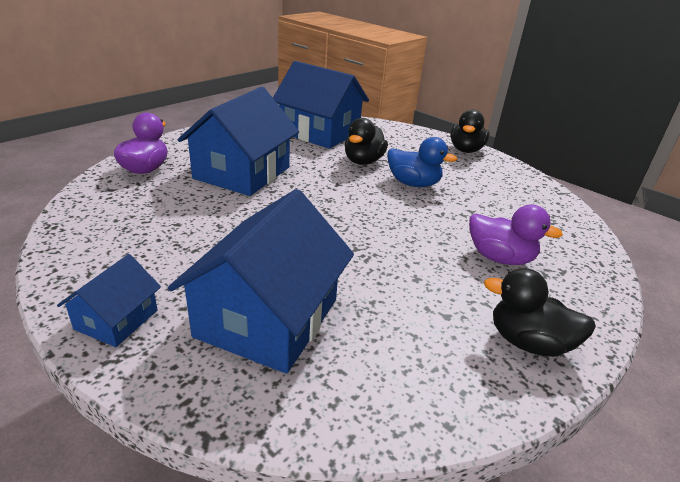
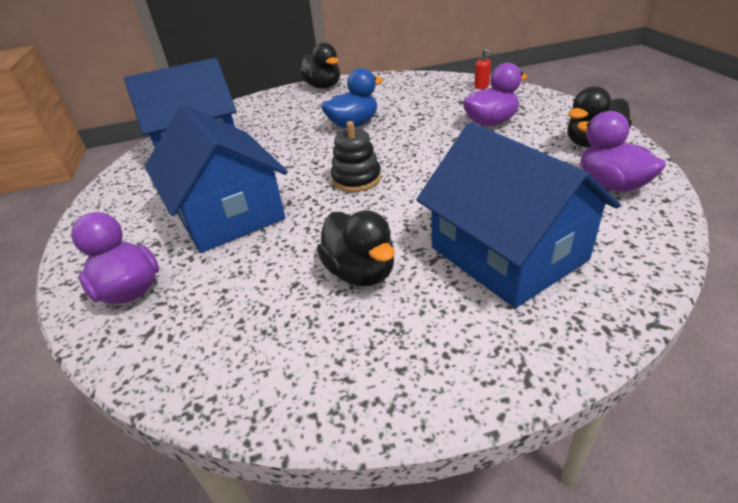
camera: 50 degrees left, 5 degrees up
blue house [57,254,161,347] -> none
black duck [345,118,388,165] -> black duck moved to [317,210,395,287]
none -> black stacking toy [331,121,381,192]
none -> red soap dispenser [474,49,492,89]
none -> purple duck [577,111,666,192]

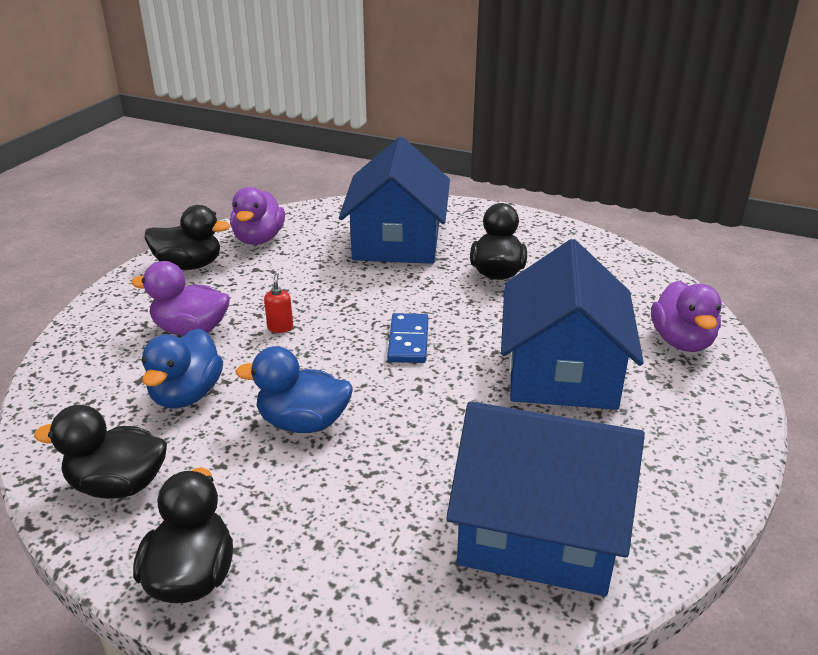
camera: 145 degrees left, 5 degrees down
black stacking toy [331,121,381,192] -> blue domino [387,313,428,363]
red soap dispenser [474,49,492,89] -> red soap dispenser moved to [264,273,293,333]
none -> black duck [34,405,167,499]
none -> blue duck [141,328,223,408]

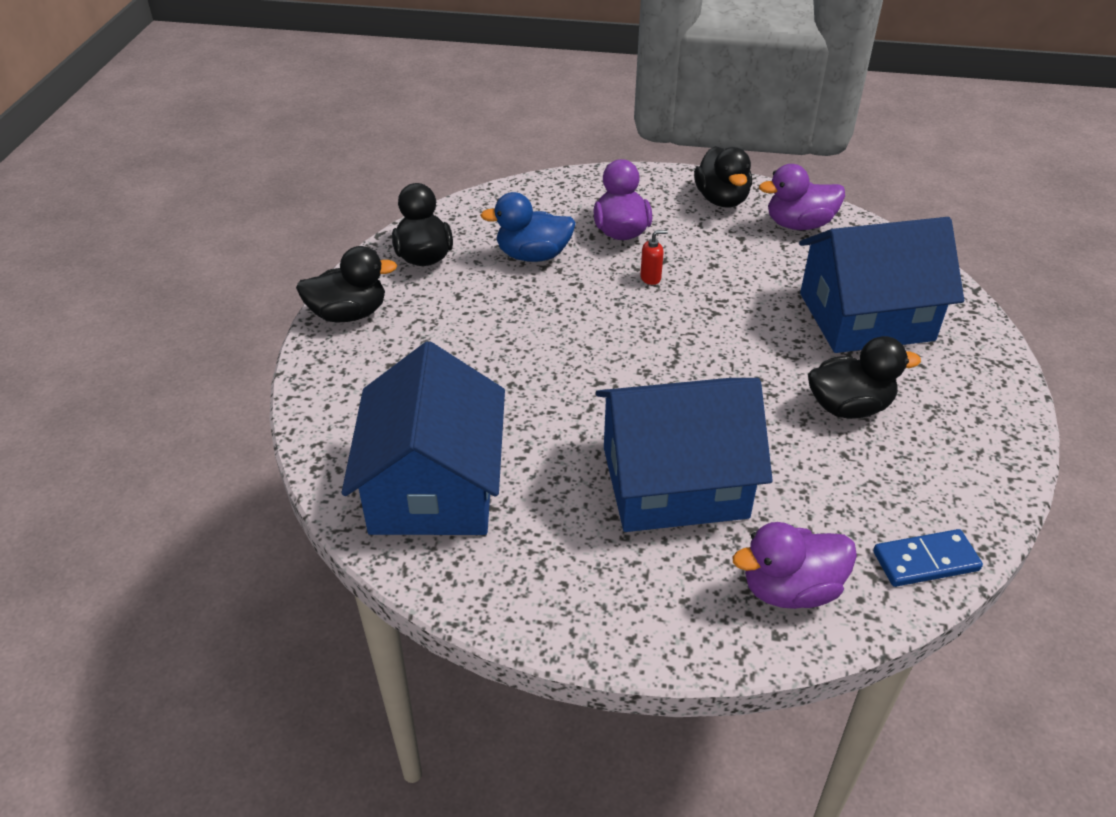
camera: 75 degrees right, 10 degrees up
blue duck [236,346,353,433] -> none
blue domino [387,313,428,363] -> blue domino moved to [873,529,983,587]

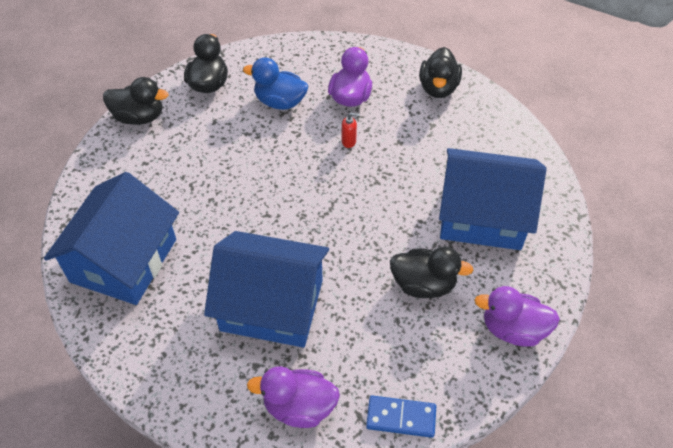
camera: 20 degrees right, 10 degrees up
purple duck [759,164,845,230] -> purple duck moved to [474,286,560,347]

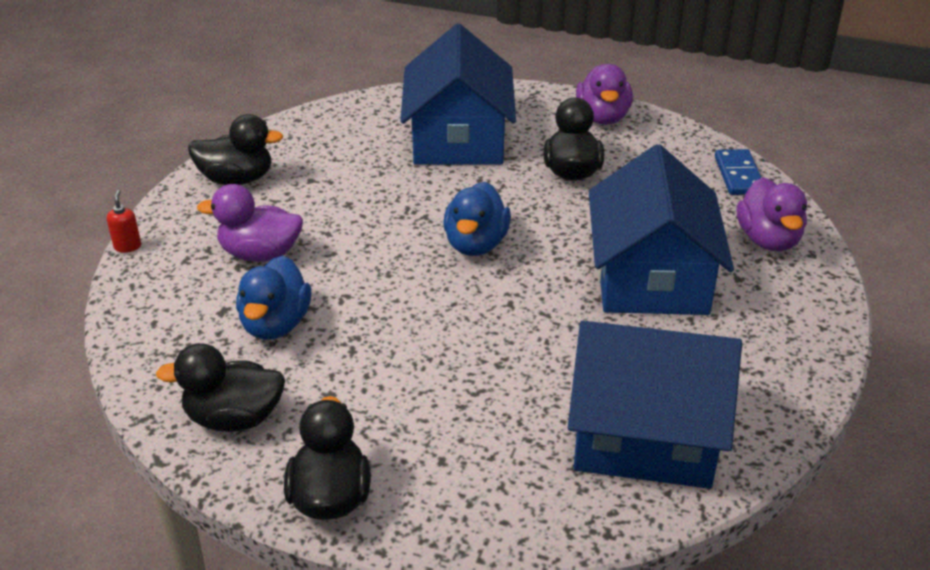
camera: 100 degrees left, 15 degrees down
red soap dispenser [342,113,360,148] -> red soap dispenser moved to [107,190,141,253]
none -> blue duck [443,182,511,256]

